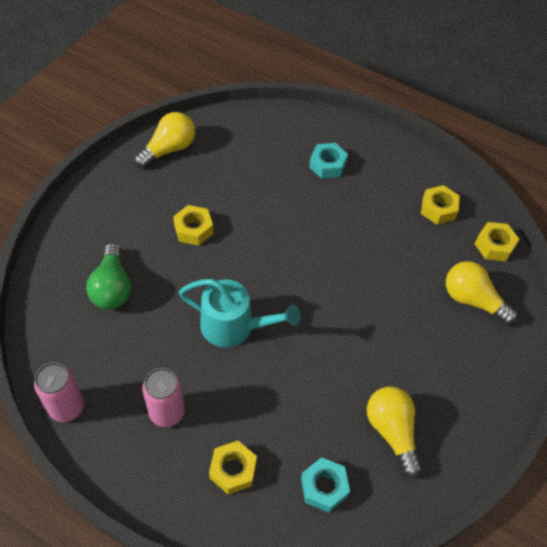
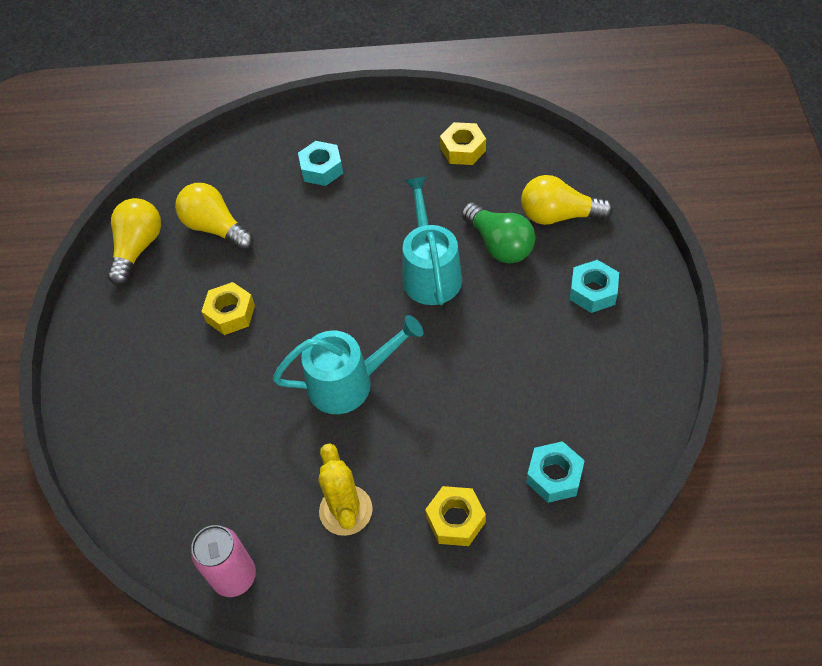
camera: 25 degrees left, 0 degrees up
green light bulb [86,243,131,309] -> green light bulb moved to [461,202,535,264]
pink can [142,368,185,427] -> yellow cactus [318,443,373,536]
yellow light bulb [367,387,422,478] -> yellow light bulb moved to [175,183,254,251]
yellow nut [475,222,519,261] -> none
none -> turquoise watering can [403,177,462,305]
none -> turquoise nut [570,260,619,313]

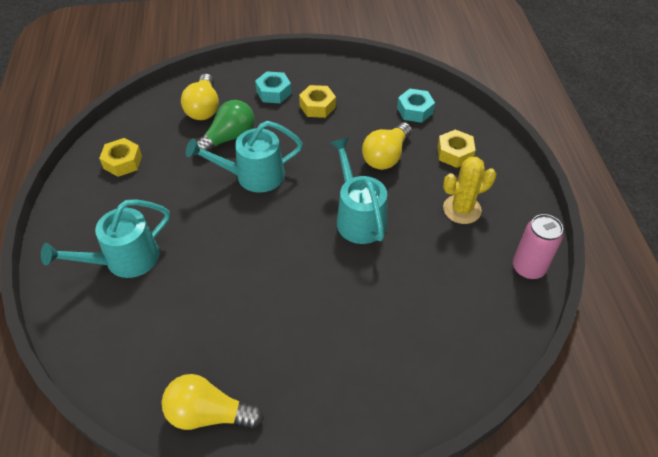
camera: 100 degrees left, 5 degrees down
yellow light bulb [175,183,254,251] -> yellow light bulb moved to [362,122,412,170]
yellow nut [201,282,255,335] -> yellow nut moved to [299,85,336,118]
turquoise nut [298,141,343,186] -> turquoise watering can [41,199,170,278]

